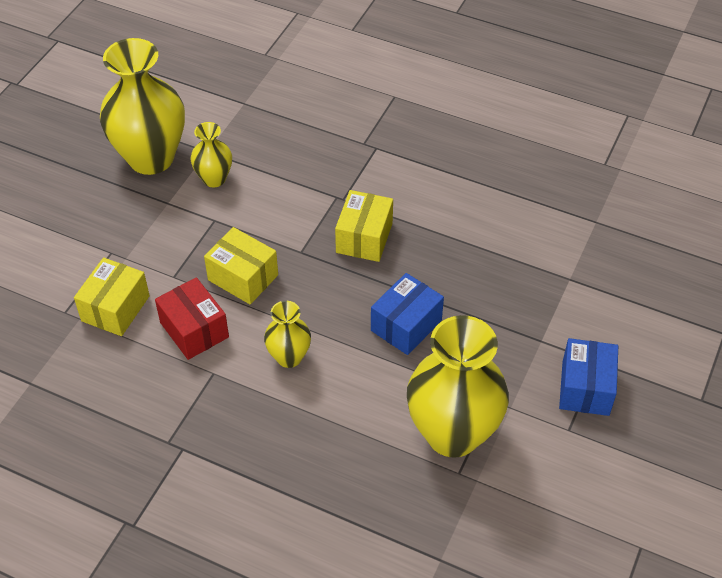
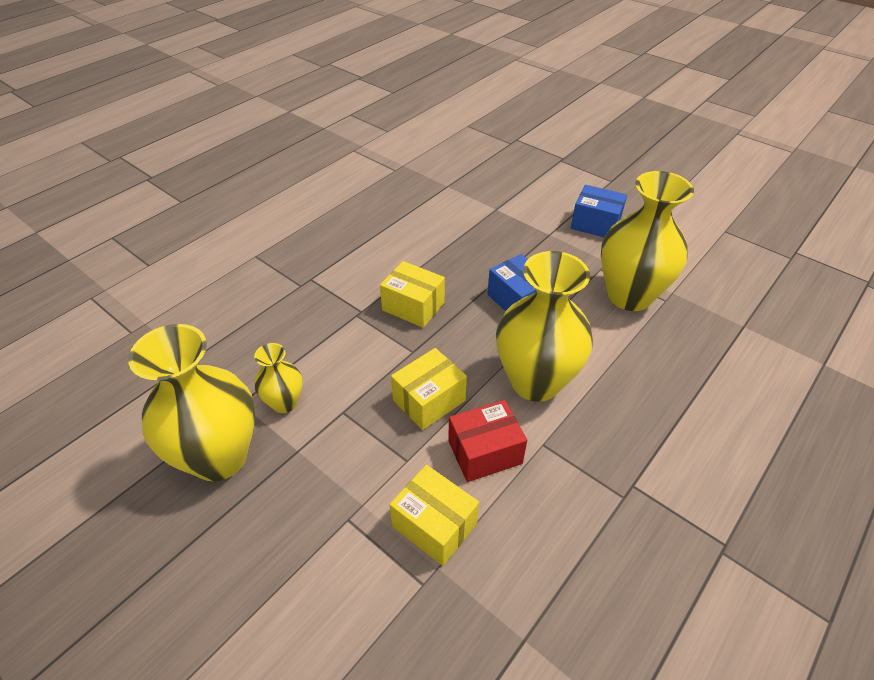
camera: 75 degrees left, 5 degrees down
yellow vase [264,301,311,368] -> yellow vase [496,251,593,402], size x2.02

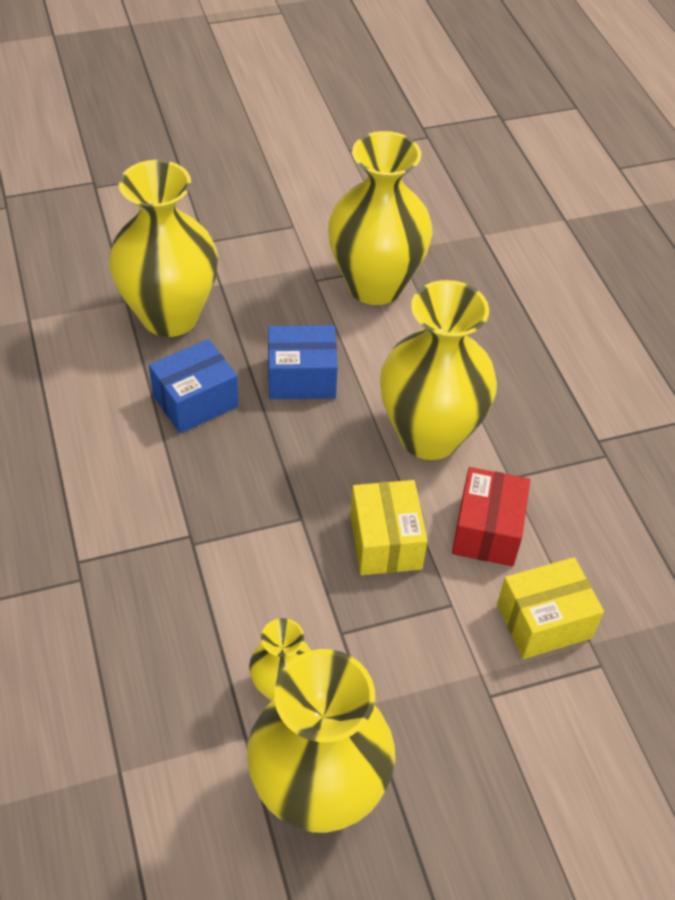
camera: 60 degrees left, 5 degrees up
yellow box [380,261,445,328] -> none
blue box [571,185,627,237] -> blue box moved to [149,339,239,433]
none -> yellow vase [109,160,218,337]

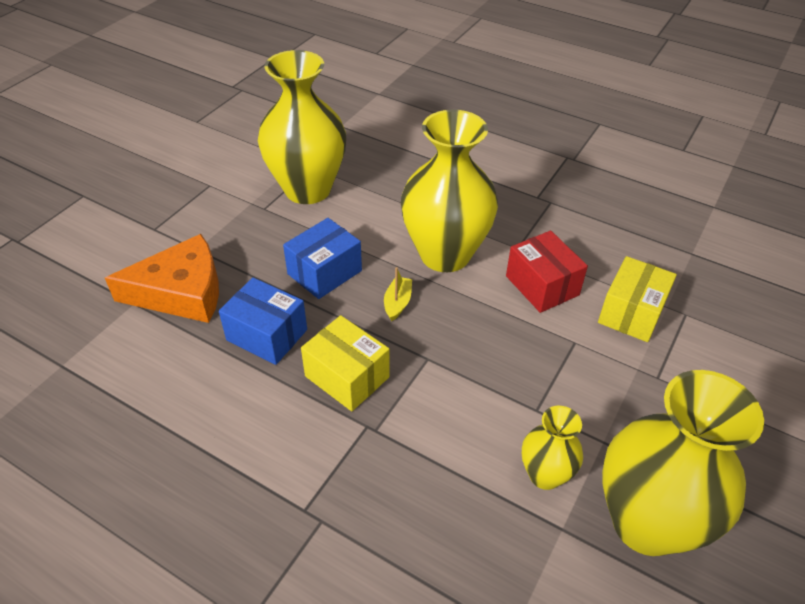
camera: 40 degrees left, 5 degrees down
yellow vase [109,160,218,337] -> orange cheese [105,234,219,323]
blue box [149,339,239,433] -> blue box turned 75 degrees counterclockwise [219,277,307,365]
yellow box [350,480,427,575] -> yellow box moved to [301,315,390,411]
none -> yellow boat [384,267,412,321]

